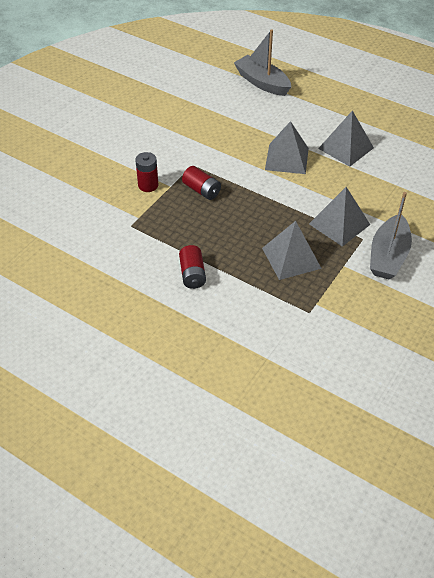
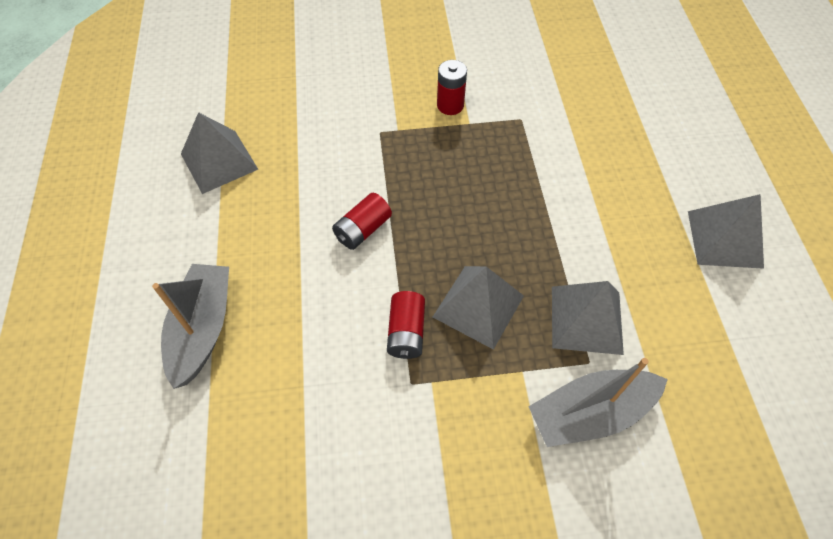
camera: 50 degrees right, 10 degrees up
red battery [182,166,221,200] -> red battery moved to [387,291,425,359]
grey boat [234,30,291,96] -> grey boat moved to [152,264,229,389]
grey pyramid [265,121,309,174] -> grey pyramid moved to [181,112,258,194]

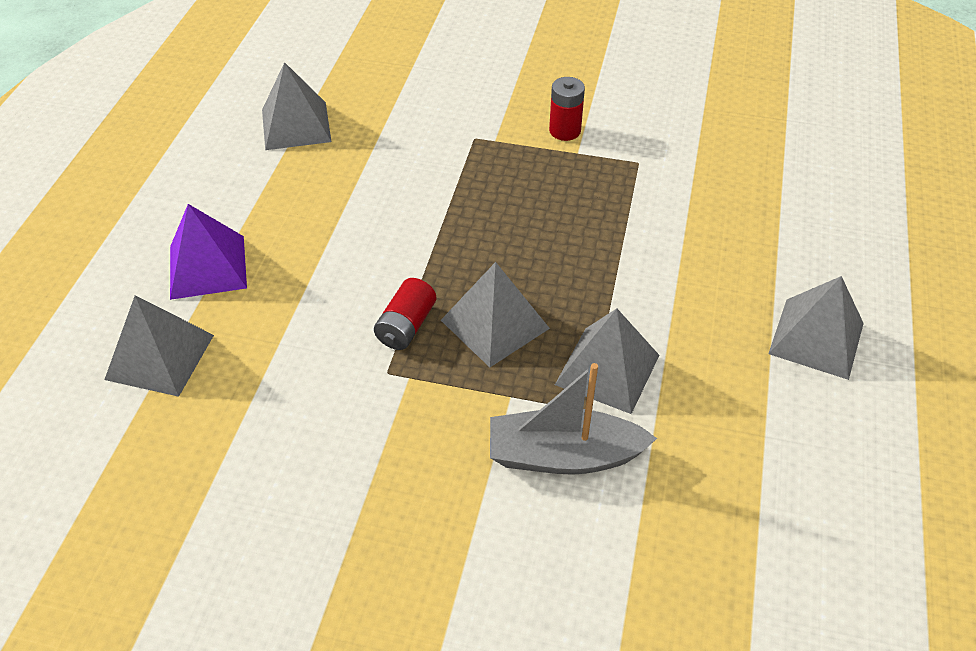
camera: 20 degrees right, 10 degrees down
grey boat [152,264,229,389] -> purple pyramid [170,204,247,300]
red battery [332,193,392,250] -> none
none -> grey pyramid [104,295,214,397]

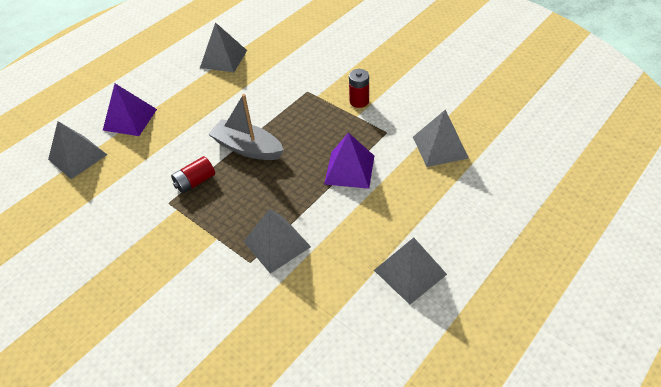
camera: 30 degrees right, 0 degrees up
grey pyramid [441,262,550,367] -> grey pyramid moved to [413,110,469,167]
grey boat [490,363,657,475] -> grey boat moved to [208,94,284,160]
none -> purple pyramid [324,132,374,189]

